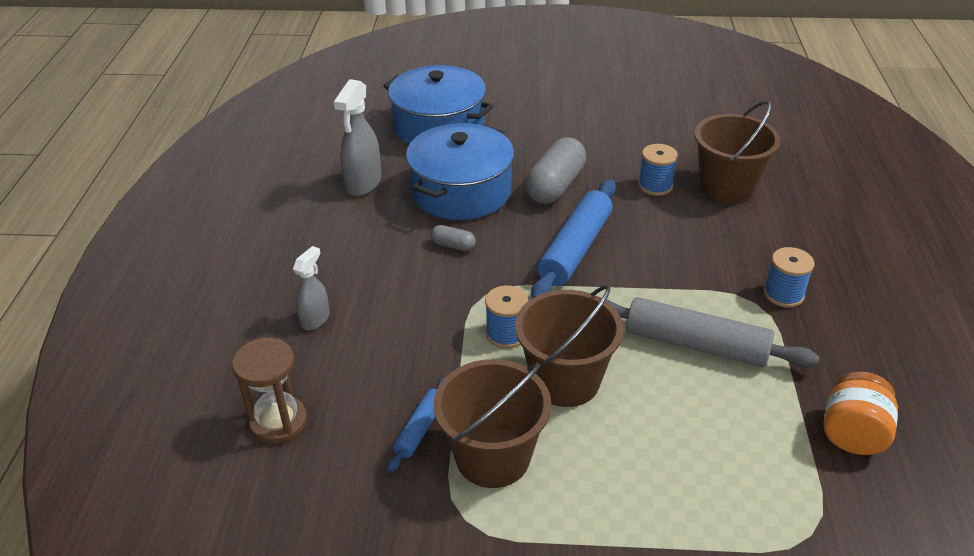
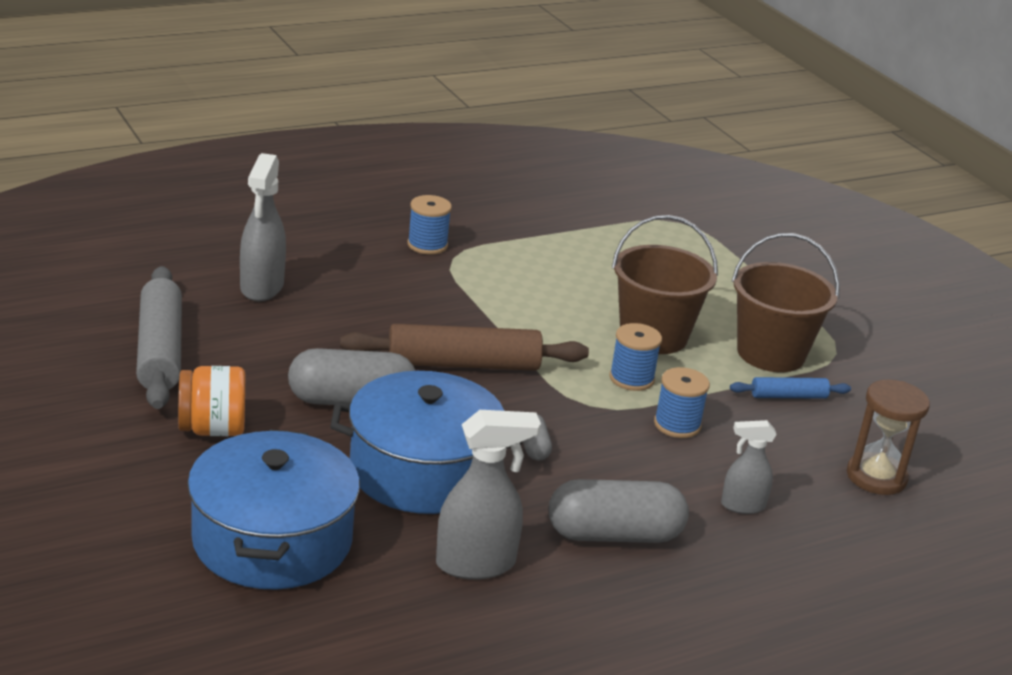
camera: 125 degrees left, 10 degrees down
blue rolling pin [531,179,616,298] -> brown rolling pin [340,324,589,371]
grey rolling pin [606,297,819,368] -> grey rolling pin moved to [136,266,182,409]
blue spool [638,144,678,196] -> blue spool moved to [654,367,710,438]
brown bucket [694,101,781,204] -> grey spray bottle [240,153,286,301]
orange jar [824,372,898,455] -> orange jar moved to [178,366,246,436]
none -> grey capsule [549,479,689,543]

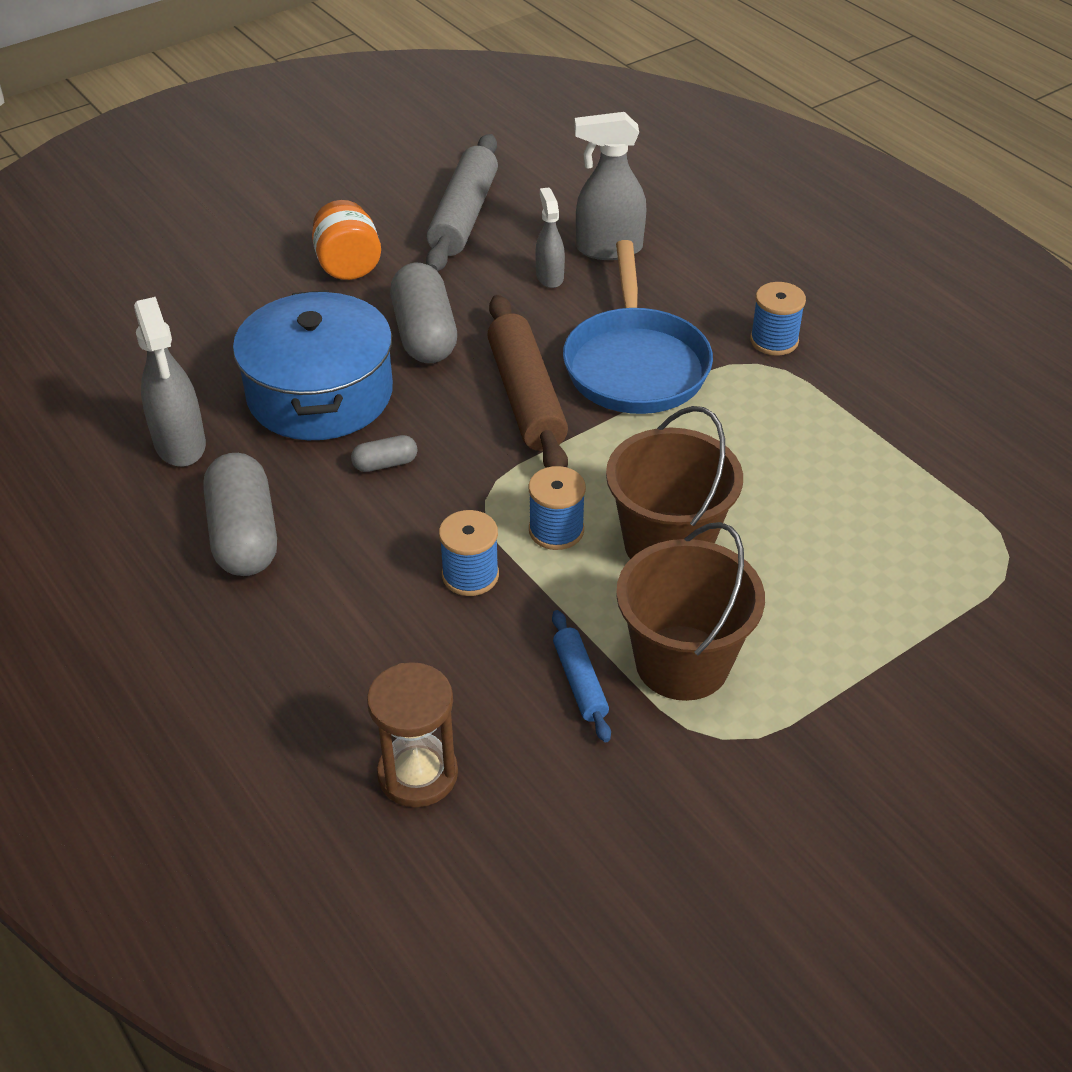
camera: 85 degrees right, 15 degrees up
grey rolling pin [136,266,182,409] -> grey rolling pin turned 60 degrees counterclockwise [426,134,498,272]
blue pot [187,429,360,590] -> none
grey spray bottle [721,420,777,514] -> grey spray bottle moved to [536,187,565,288]
none -> blue pan [563,240,713,414]

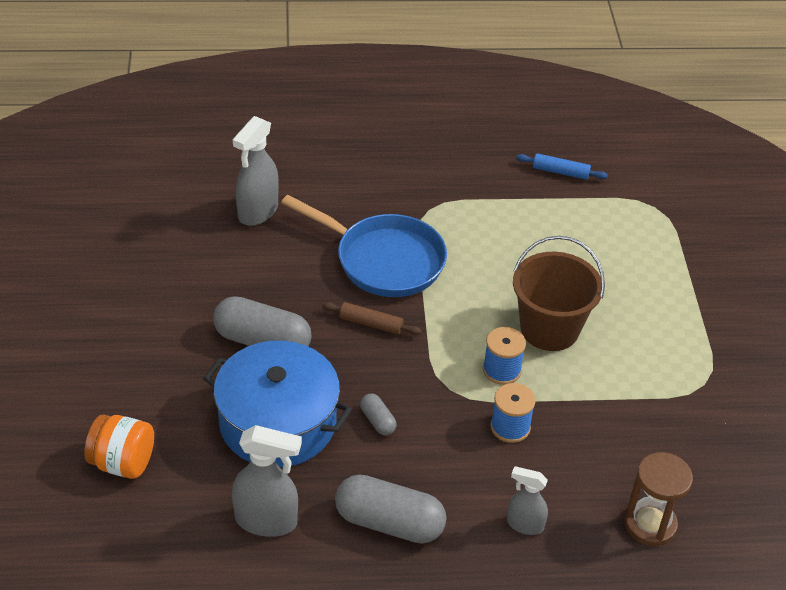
camera: 60 degrees left, 0 degrees up
orange jar [312,200,381,280] -> orange jar moved to [84,414,154,479]
grey capsule [351,435,418,472] -> grey capsule turned 45 degrees counterclockwise [360,394,397,435]
grey rolling pin [426,134,498,272] -> none
brown rolling pin [487,295,568,468] -> brown rolling pin [322,302,422,335], size x0.51
grey spray bottle [536,187,565,288] -> grey spray bottle moved to [507,466,548,535]
blue rolling pin [552,610,611,742] -> blue rolling pin moved to [516,153,608,180]
brown bucket [616,522,765,701] -> none
blue spool [750,282,806,356] -> none

